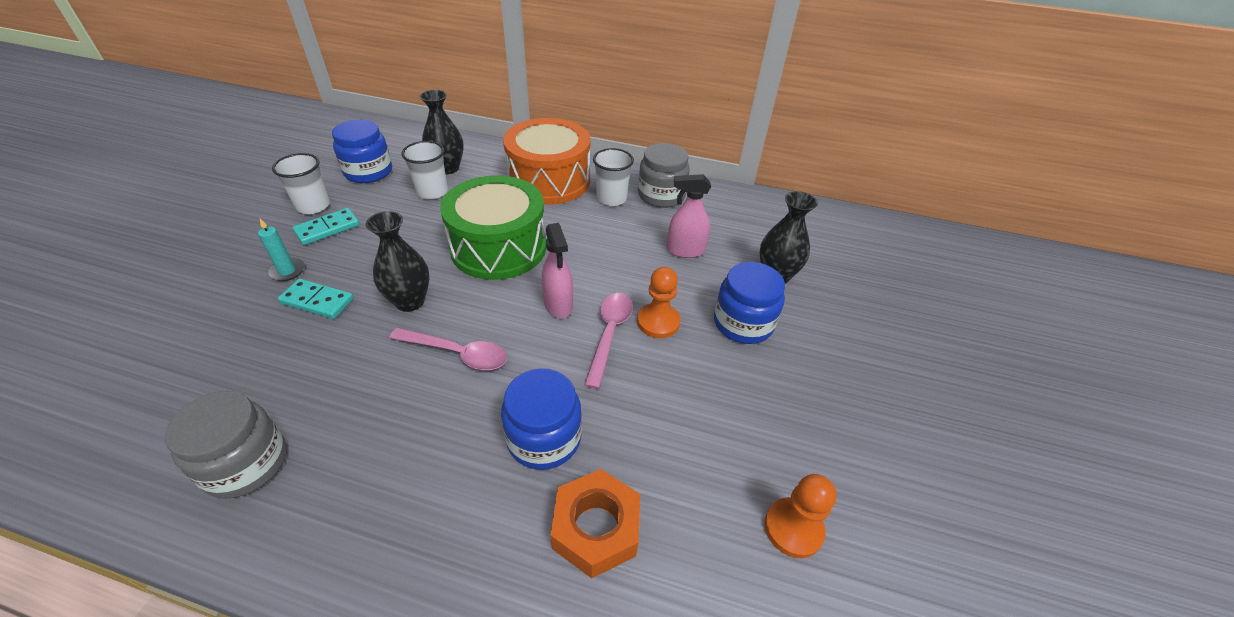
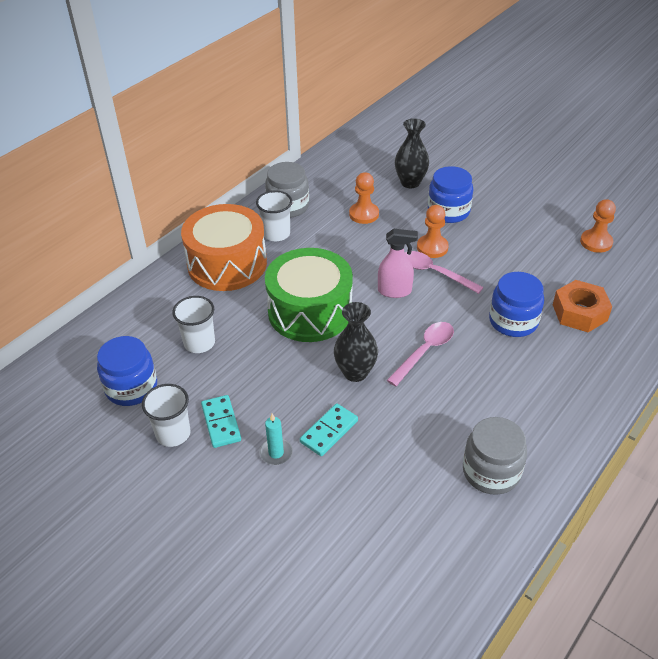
camera: 65 degrees left, 0 degrees up
black vase [420,90,464,174] -> none
pink spray bottle [667,174,711,258] -> orange pawn [349,172,379,224]

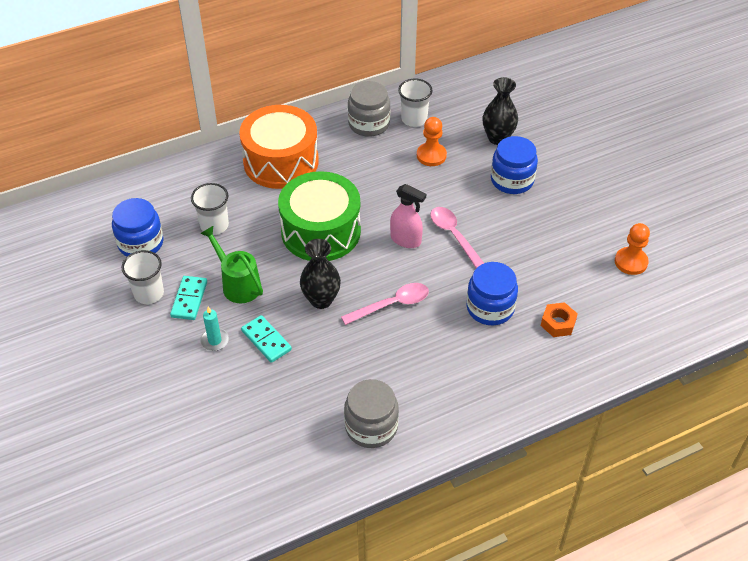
camera: 25 degrees right, 5 degrees up
white cup [256,190,292,241] -> white cup moved to [398,79,433,127]
turquoise domino [300,404,358,456] -> turquoise domino turned 75 degrees clockwise [241,315,292,363]
orange pawn [417,205,449,258] -> none
orange nut [553,280,612,332] -> orange nut [541,302,578,337], size x0.65
none -> green watering can [200,226,263,303]

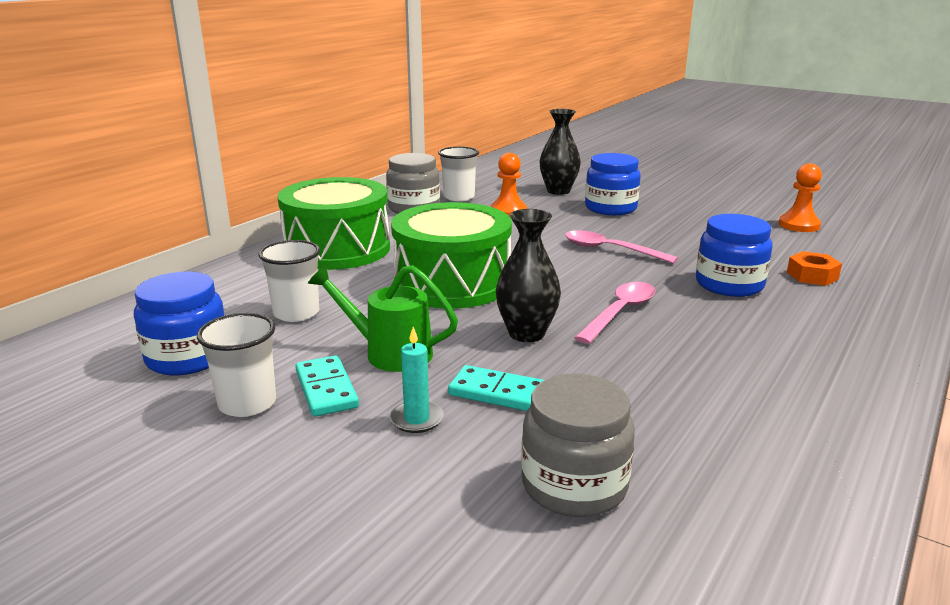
camera: 30 degrees left, 25 degrees down
orange drum [239,105,319,189] -> green drum [277,177,390,270]
grey jar [344,379,399,448] -> grey jar moved to [521,373,635,517]
pink spray bottle [390,184,426,248] -> none

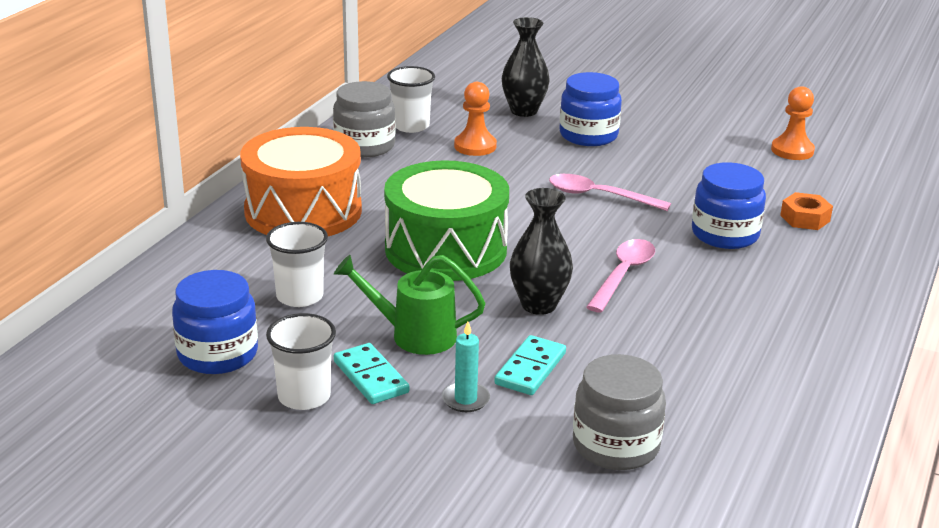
camera: 10 degrees left, 5 degrees up
green drum [277,177,390,270] -> orange drum [240,127,362,236]
turquoise domino [448,365,544,411] -> turquoise domino turned 75 degrees counterclockwise [494,335,566,395]

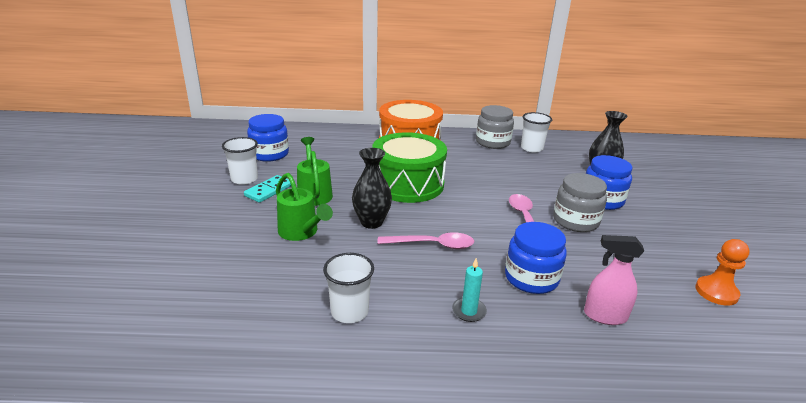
camera: 65 degrees right, 0 degrees up
white cup [266,222,328,307] -> white cup moved to [323,253,374,323]
turquoise candle [442,321,490,412] -> turquoise candle moved to [452,258,487,322]
orange pawn [454,82,497,156] -> none
turquoise domino [494,335,566,395] -> green watering can [276,173,333,241]
grey jar [573,354,666,470] -> grey jar moved to [553,173,607,232]
orange nut [780,192,833,230] -> pink spray bottle [584,235,644,325]

